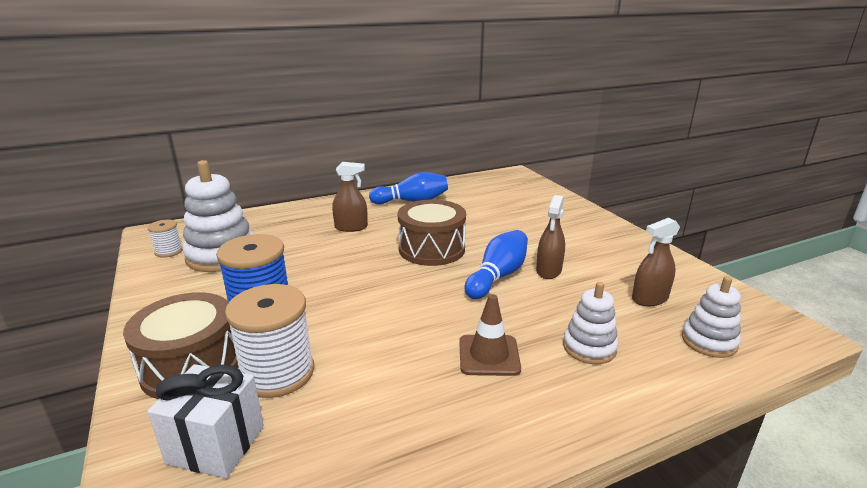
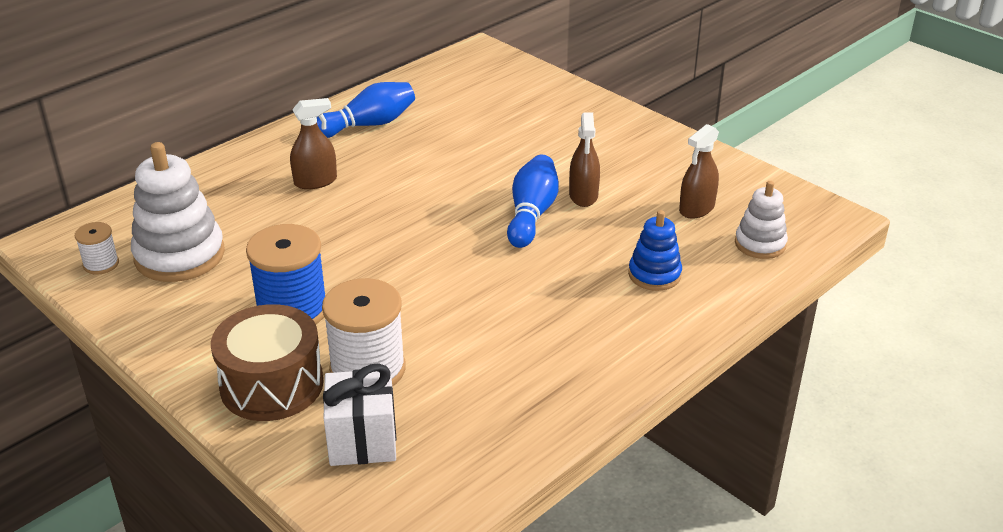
camera: 20 degrees left, 10 degrees up
brown drum [398,200,466,266] -> none
brown traffic cone [459,294,521,376] -> none
white stacking toy [563,282,618,364] -> blue stacking toy [628,210,682,291]

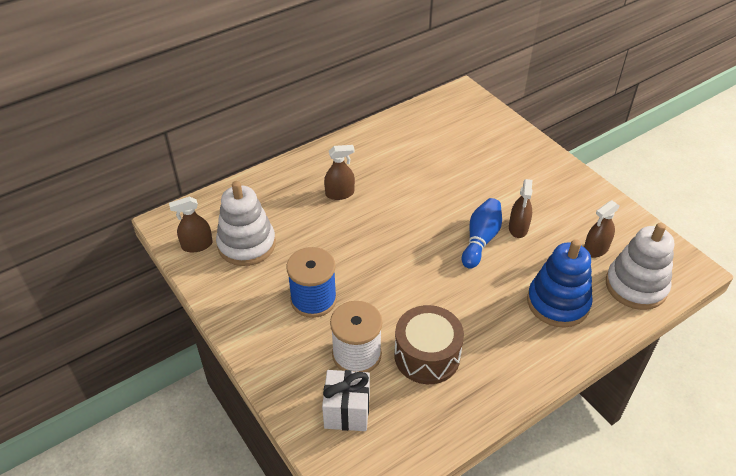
camera: 10 degrees right, 10 degrees up
white spool [75,222,119,275] -> brown spray bottle [169,196,213,252]
brown drum [211,304,324,421] -> brown drum moved to [394,305,464,384]
blue bowling pin [317,82,415,138] -> none
blue stacking toy [628,210,682,291] -> blue stacking toy [527,239,593,328], size x1.72
white stacking toy [735,181,788,259] -> white stacking toy [606,222,674,310], size x1.72

